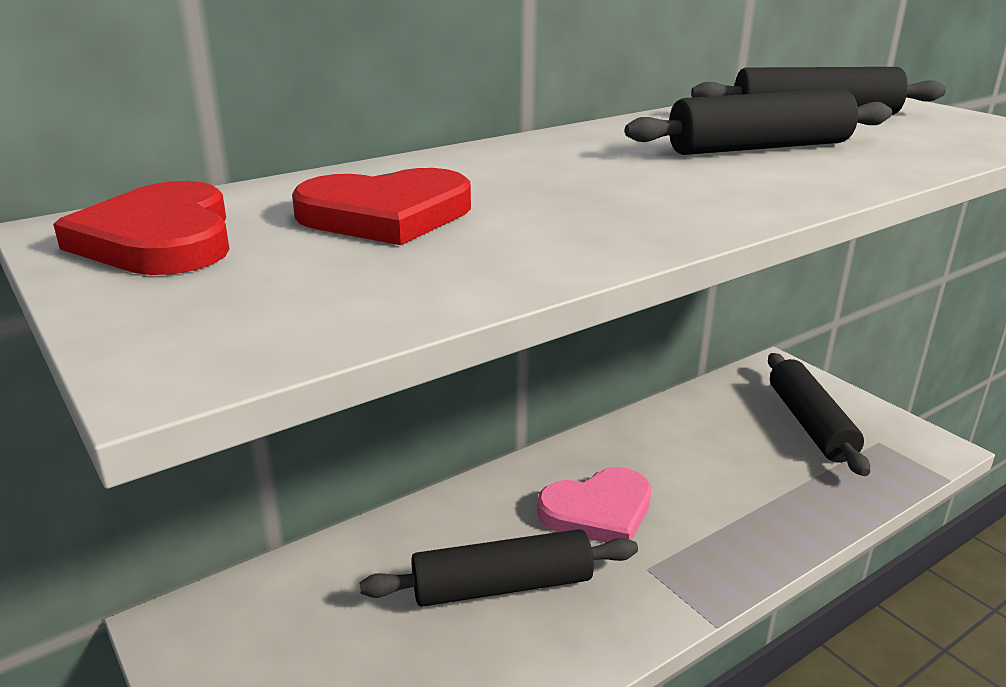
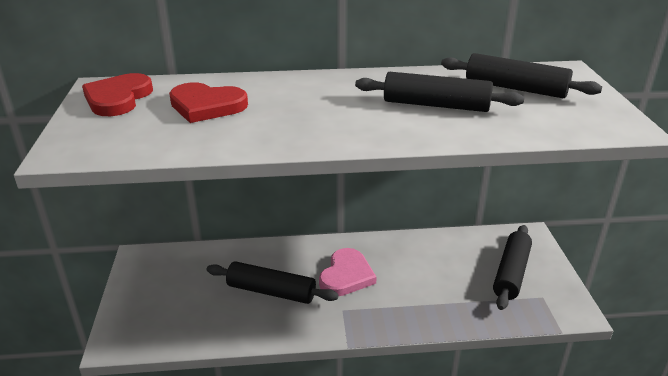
camera: 30 degrees right, 5 degrees up
pink heart [537,467,651,543] -> pink heart turned 75 degrees counterclockwise [319,248,377,296]

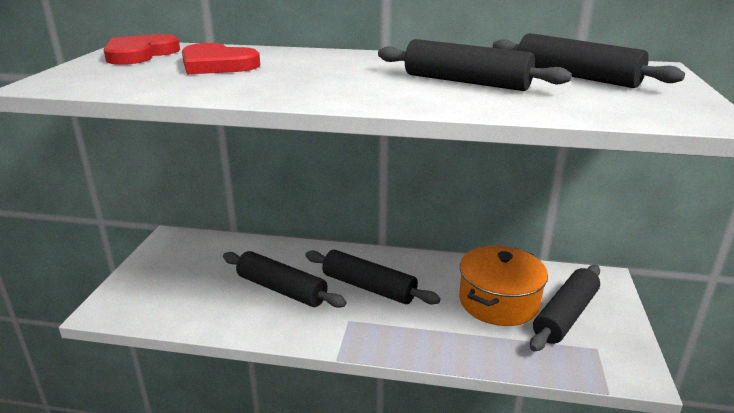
camera: 15 degrees right, 5 degrees down
pink heart [319,248,377,296] -> black rolling pin [305,250,441,305]
none -> orange pot [459,246,548,326]

